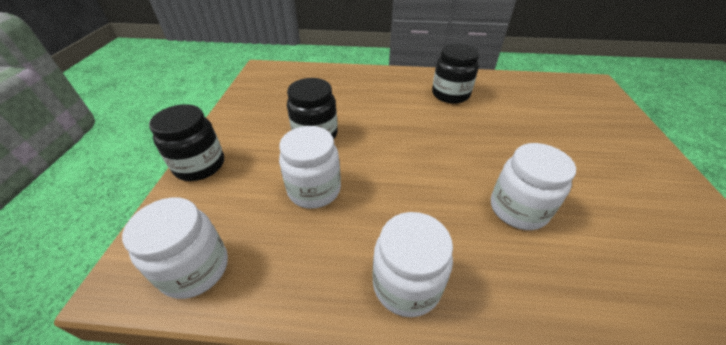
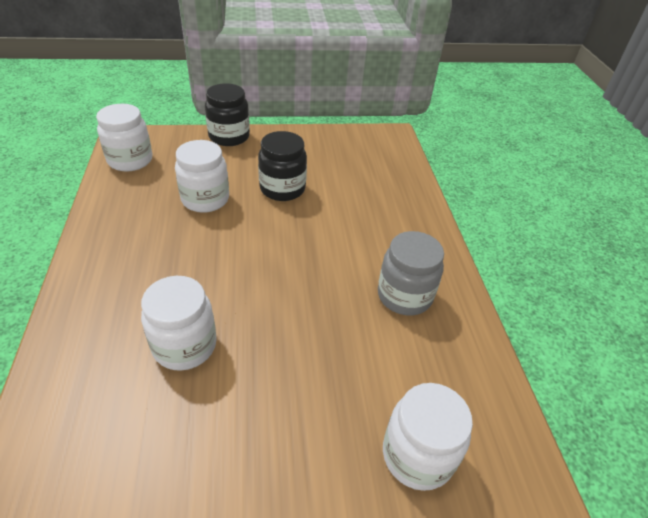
camera: 75 degrees right, 0 degrees up
white jar [372,212,453,317] -> white jar moved to [383,383,473,491]
black jar [432,44,479,104] -> grey jar [378,231,444,316]

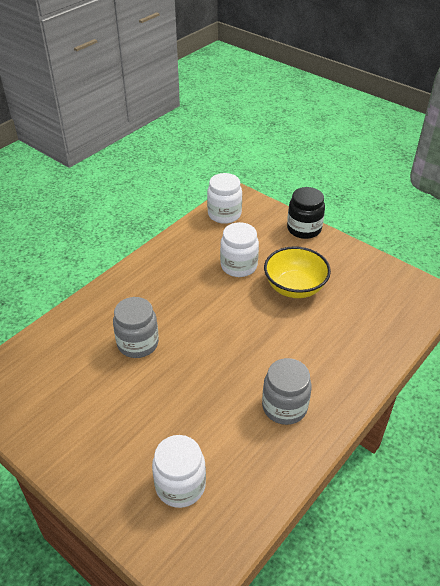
camera: 50 degrees right, 0 degrees up
white jar [141,276,217,370] -> grey jar [113,297,159,358]
black jar [258,131,307,201] -> yellow bowl [264,246,331,298]

